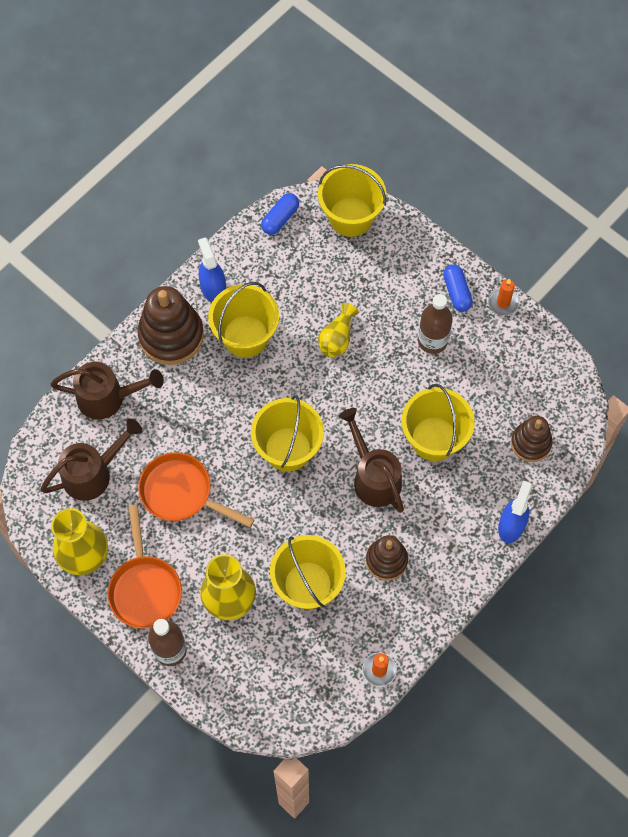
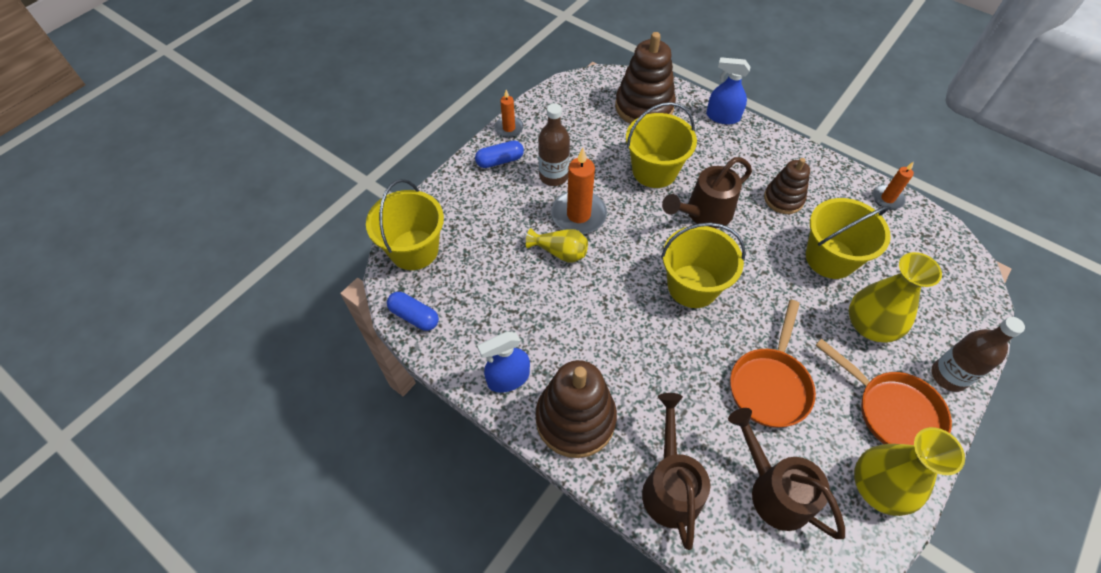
camera: 95 degrees left, 10 degrees down
orange pan [108,504,182,629] -> orange pan turned 60 degrees clockwise [815,339,952,445]
yellow bucket [208,282,279,357] -> none
brown stacking toy [511,416,553,462] -> brown stacking toy [615,32,676,124], size x1.65
none -> orange candle [551,148,607,234]

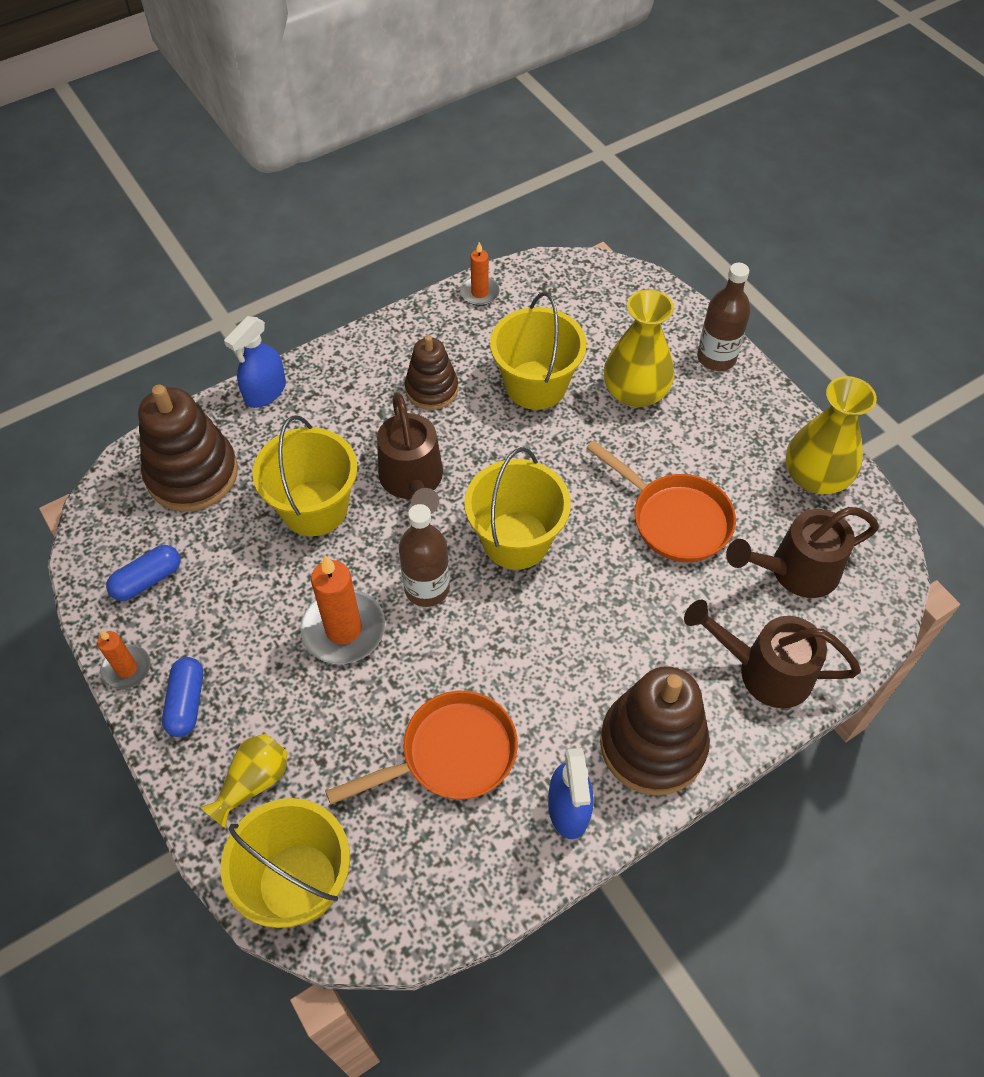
camera: 70 degrees left, 0 degrees up
blue capsule [387,292,439,331] -> blue capsule moved to [106,545,180,601]
yellow vase [526,228,588,263] -> yellow vase moved to [200,734,288,828]
brown bottle [538,103,570,186] -> brown bottle moved to [399,504,450,607]
orange pan [815,339,952,445] -> orange pan moved to [325,691,518,805]

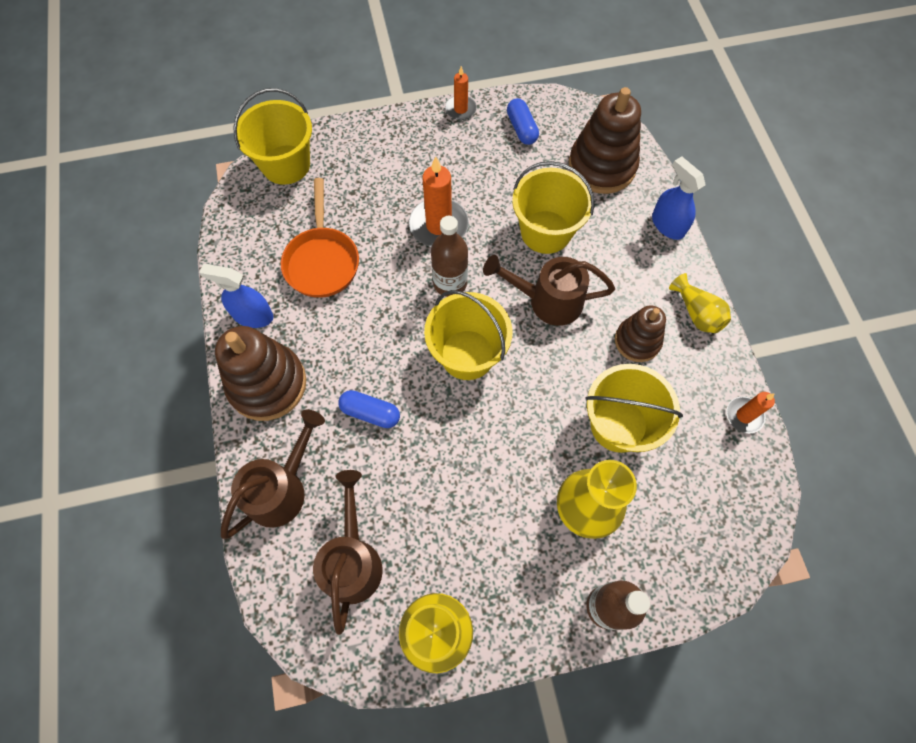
camera: 110 degrees right, 10 degrees up
blue capsule [162,657,203,737] -> blue capsule moved to [339,390,400,428]
yellow vase [200,734,288,828] -> yellow vase moved to [669,273,731,333]
orange pan [586,440,736,562] -> none

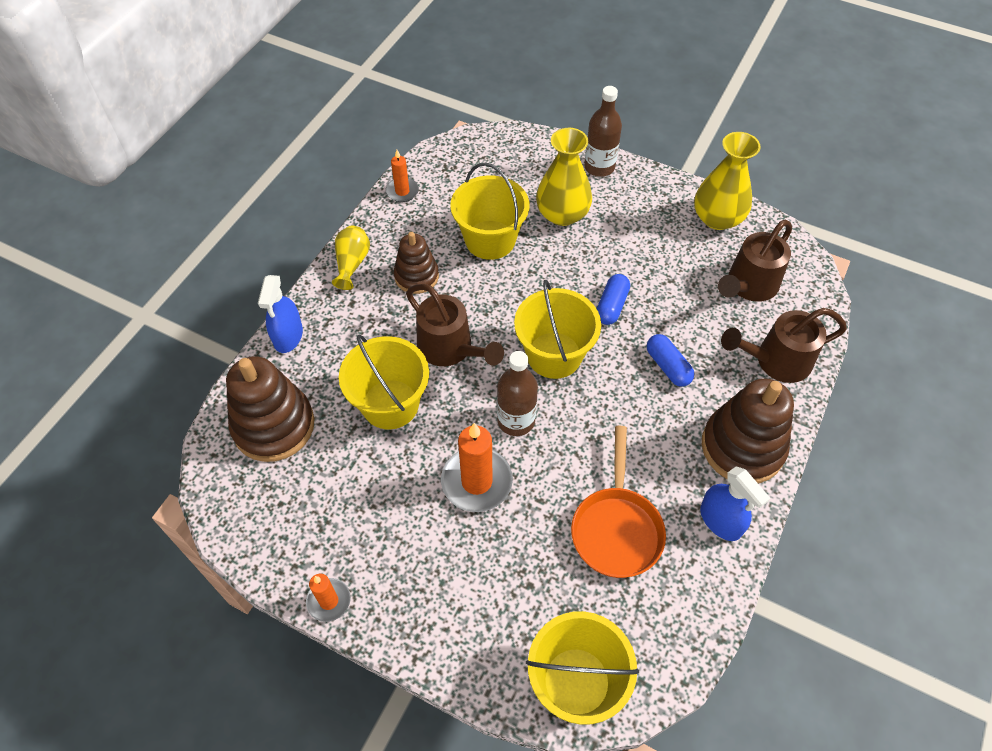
camera: 140 degrees left, 10 degrees down
orange pan [281,178,359,298] -> orange pan turned 150 degrees clockwise [571,426,666,578]
blue capsule [507,98,539,145] -> blue capsule moved to [597,274,630,325]

